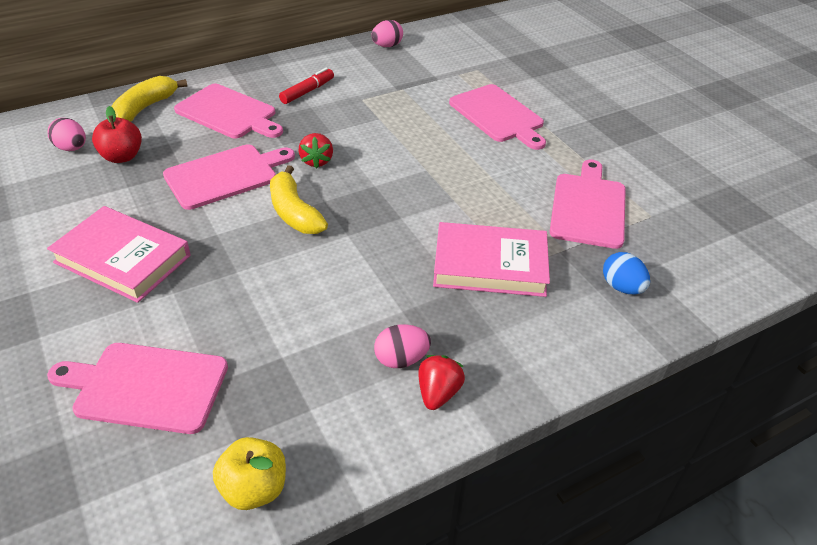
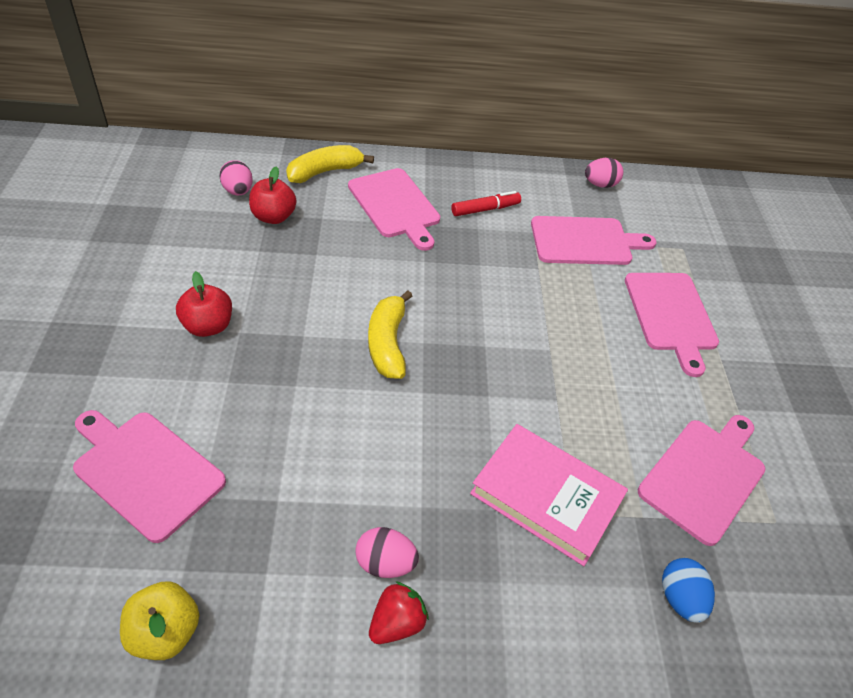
camera: 25 degrees right, 5 degrees up
pink book [47,206,191,303] -> red apple [176,271,232,337]
pink cutting board [163,144,295,210] -> pink cutting board moved to [531,216,657,265]
red strawberry [298,133,333,169] -> none

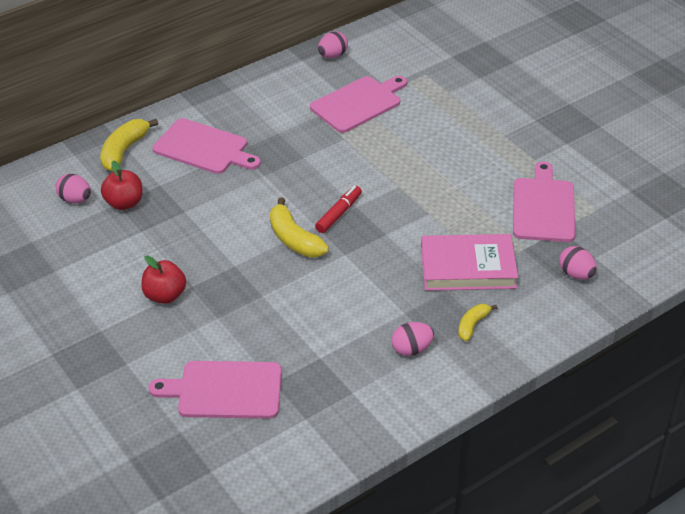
camera: 30 degrees left, 5 degrees down
yellow apple [120,581,199,660] -> none
red strawberry [369,581,429,644] -> none
red marker [451,191,521,216] -> red marker moved to [315,186,362,233]
pink cutting board [625,273,719,377] -> none
blue egg [662,558,715,623] -> pink egg [559,246,597,280]
none -> yellow banana [458,304,497,341]

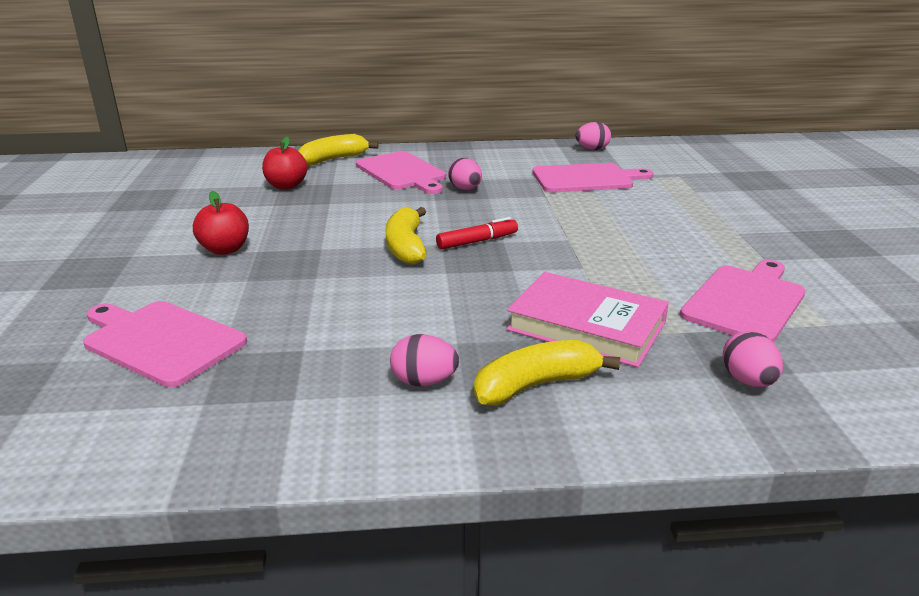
camera: 30 degrees right, 15 degrees down
pink egg [56,174,91,203] -> pink egg moved to [448,158,482,190]
yellow banana [458,304,497,341] -> yellow banana [474,340,620,406], size x1.68

